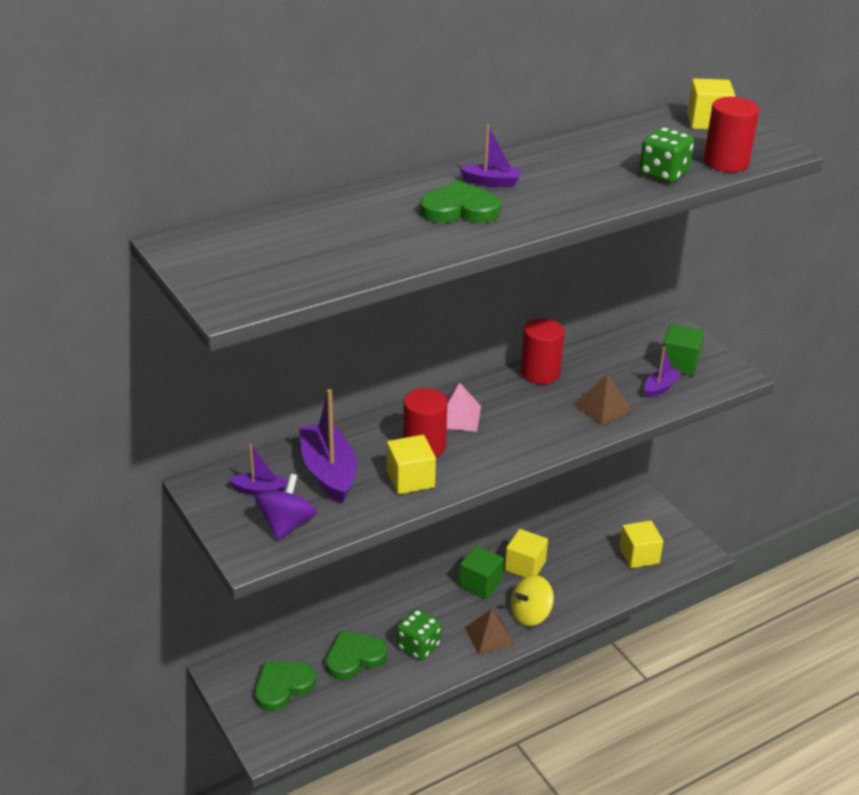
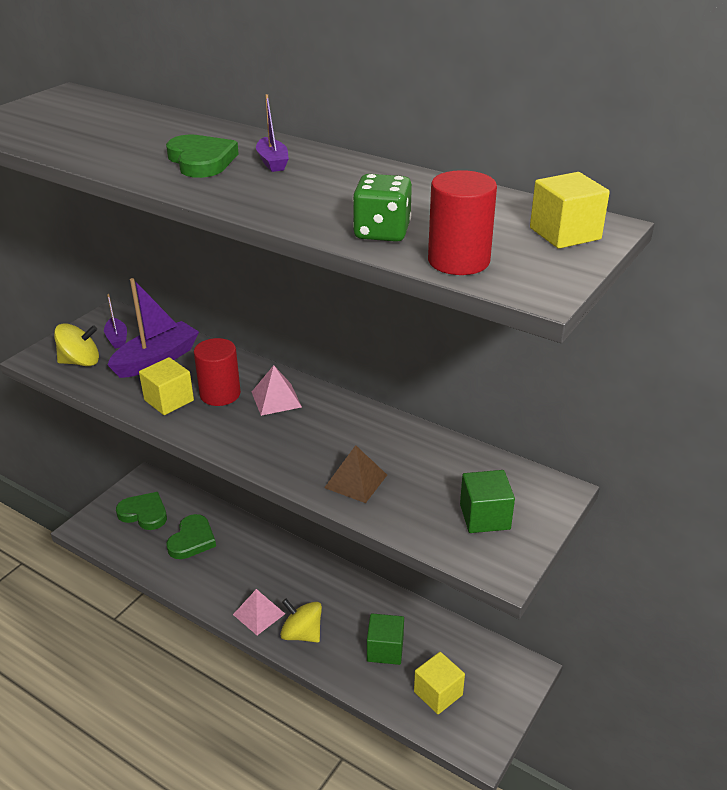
camera: 65 degrees right, 0 degrees up
purple spinning top [255,474,317,540] -> yellow spinning top [54,323,99,366]
green heart [326,631,387,680] -> green heart turned 75 degrees clockwise [166,514,216,559]
green dice [397,609,441,660] -> none
green cube [459,546,504,599] -> green cube moved to [367,614,404,665]
brown pyramid [465,609,515,655] -> pink pyramid [233,589,285,635]
yellow cube [505,529,548,578] -> none
red cylinder [521,318,564,384] -> none
purple boat [644,347,682,398] -> none

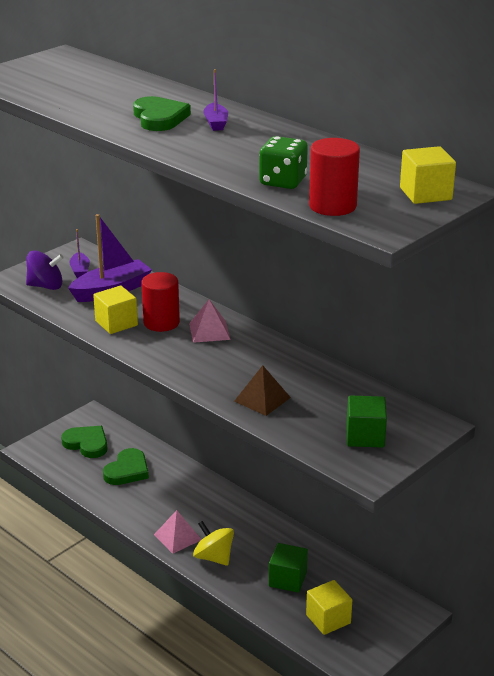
camera: 10 degrees right, 5 degrees down
yellow spinning top [54,323,99,366] -> purple spinning top [26,251,64,290]

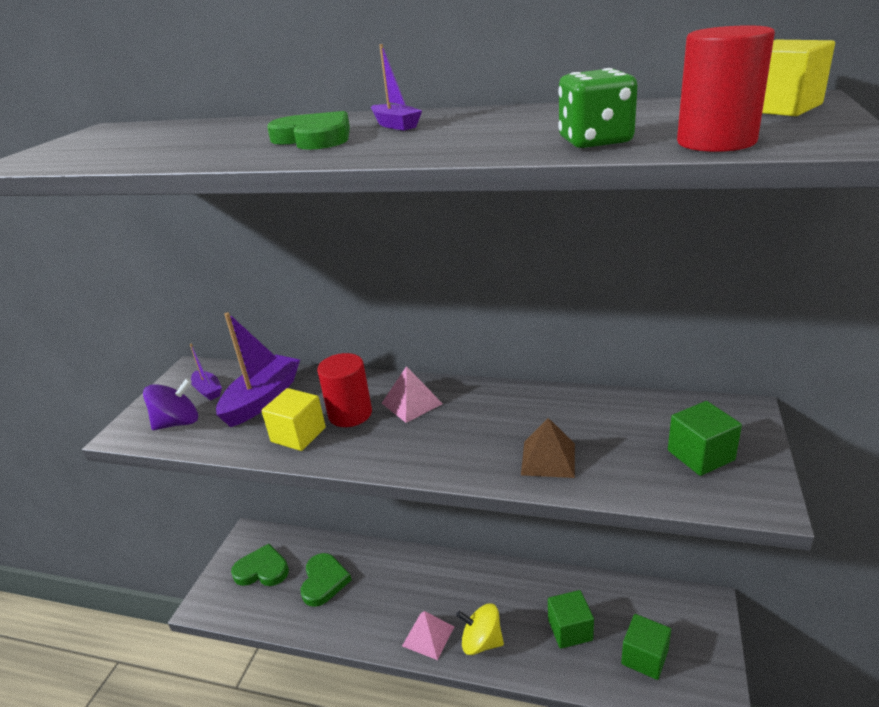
camera: 25 degrees left, 0 degrees up
yellow cube [306,580,352,635] -> green cube [621,614,671,680]

